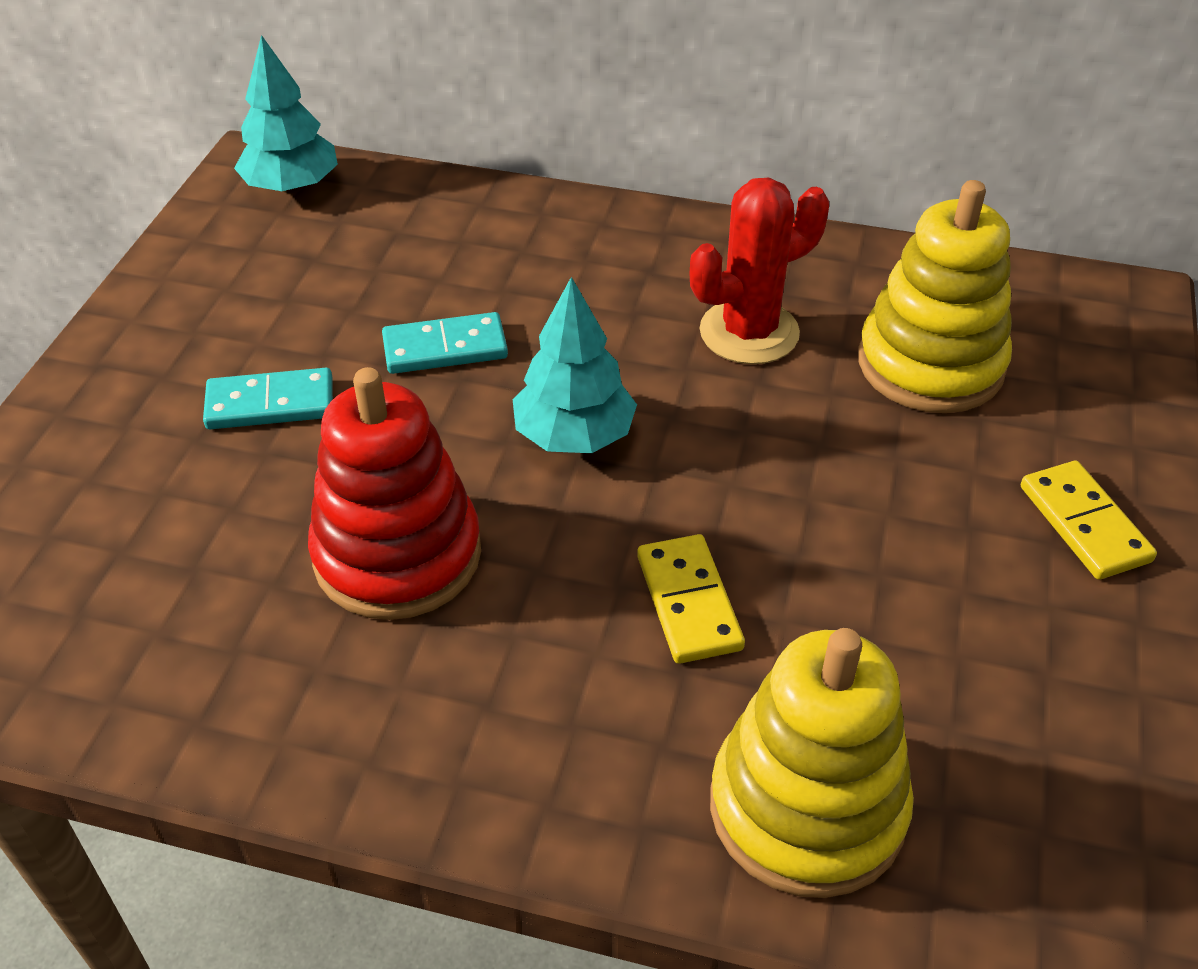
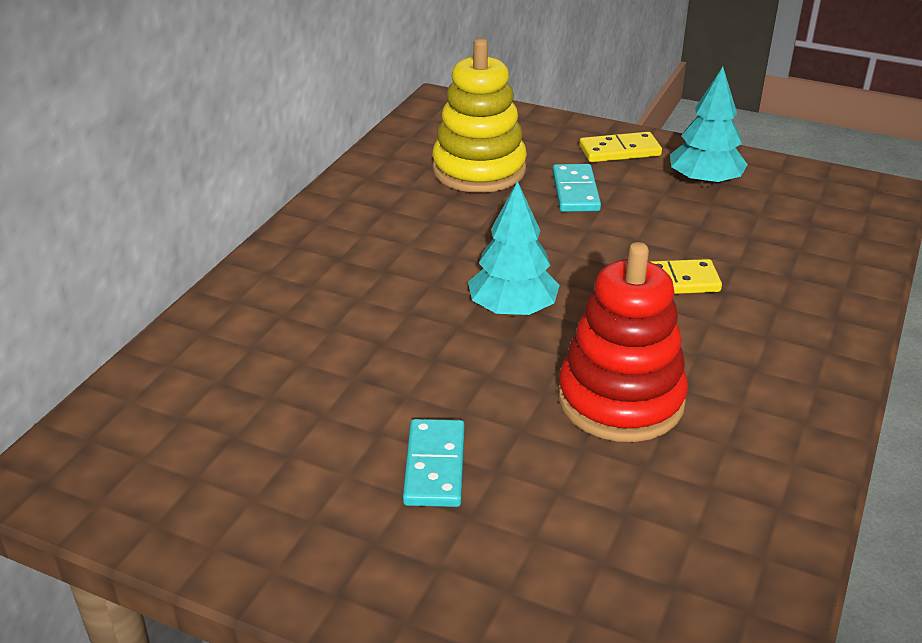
camera: 80 degrees left, 10 degrees down
turquoise tree [234,35,338,193] -> turquoise tree moved to [670,67,748,187]
turquoise domino [382,312,508,374] -> turquoise domino moved to [552,164,601,212]
red cactus [689,178,829,364] -> none
yellow stacking toy [710,628,914,898] -> none

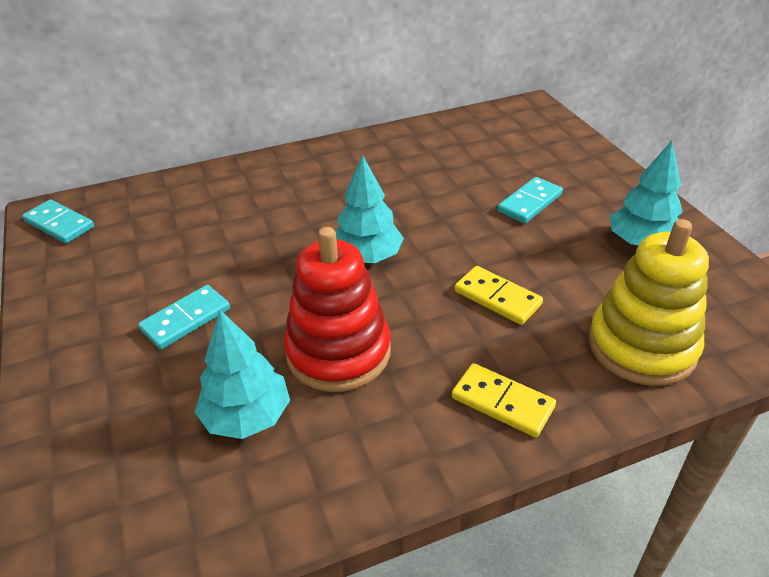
camera: 45 degrees right, 5 degrees up
yellow stacking toy [432,38,527,193] -> yellow stacking toy moved to [588,219,709,386]
yellow domino [579,132,662,162] -> yellow domino moved to [452,363,556,437]
none -> turquoise domino [22,200,94,244]
none -> turquoise tree [195,310,290,439]

